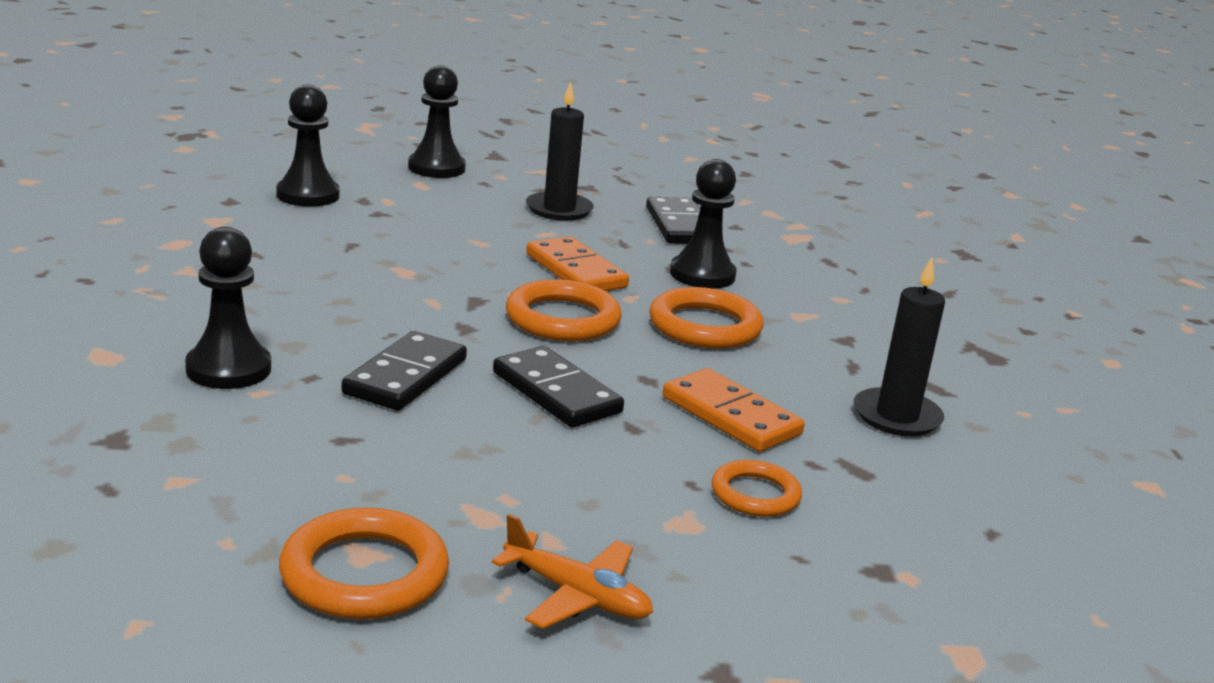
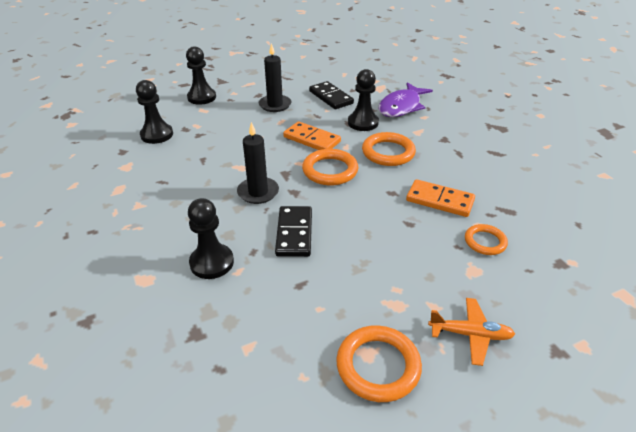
camera: 20 degrees left, 15 degrees up
black domino [493,346,624,427] -> none
black candle [854,257,945,437] -> black candle moved to [237,122,279,204]
none -> purple fish [379,82,433,117]

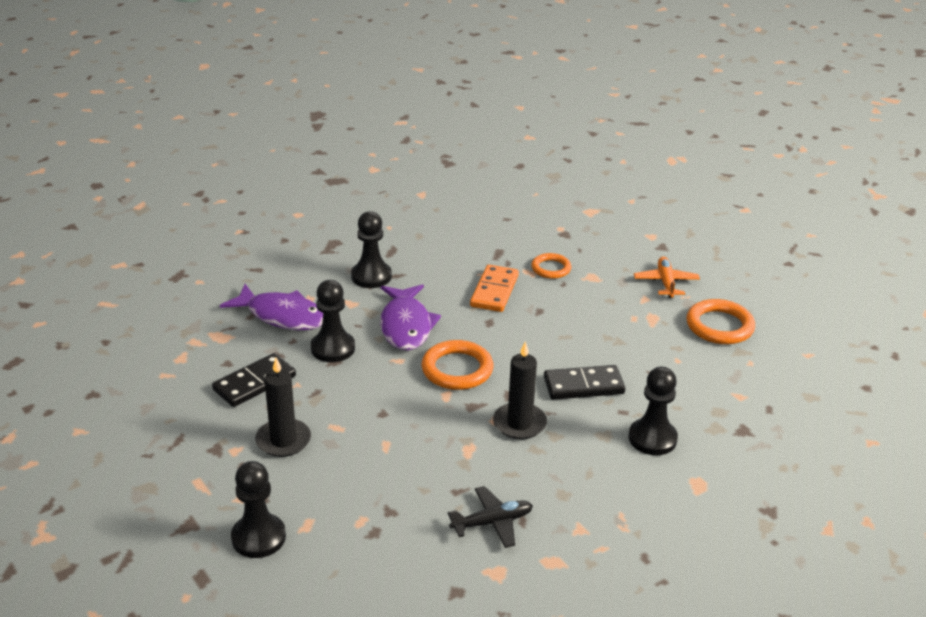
camera: 100 degrees left, 5 degrees down
black pawn [136,80,173,144] -> black pawn moved to [351,211,392,288]
orange domino [283,121,341,150] -> none
orange ring [362,132,416,166] -> purple fish [380,284,441,350]
none -> black plane [448,486,533,548]

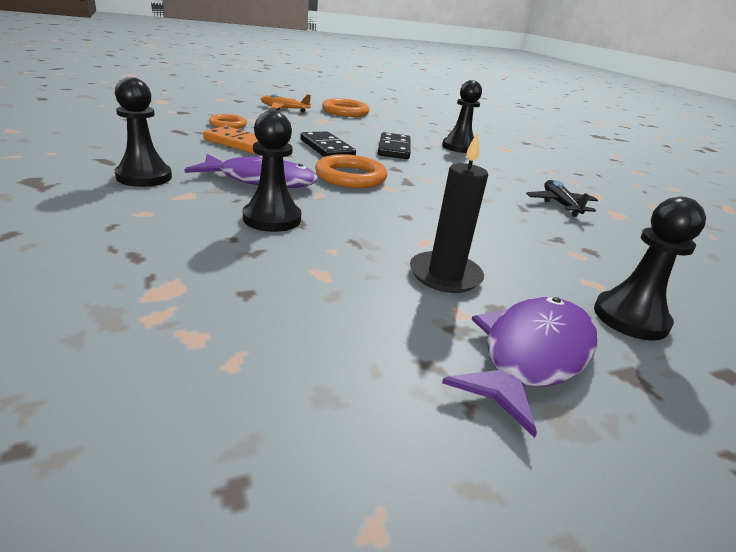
camera: 80 degrees left, 5 degrees down
black domino [212,353,296,407] -> black domino moved to [300,131,356,157]
purple fish [220,284,323,330] -> purple fish moved to [442,297,597,438]
black candle [493,341,547,439] -> none

